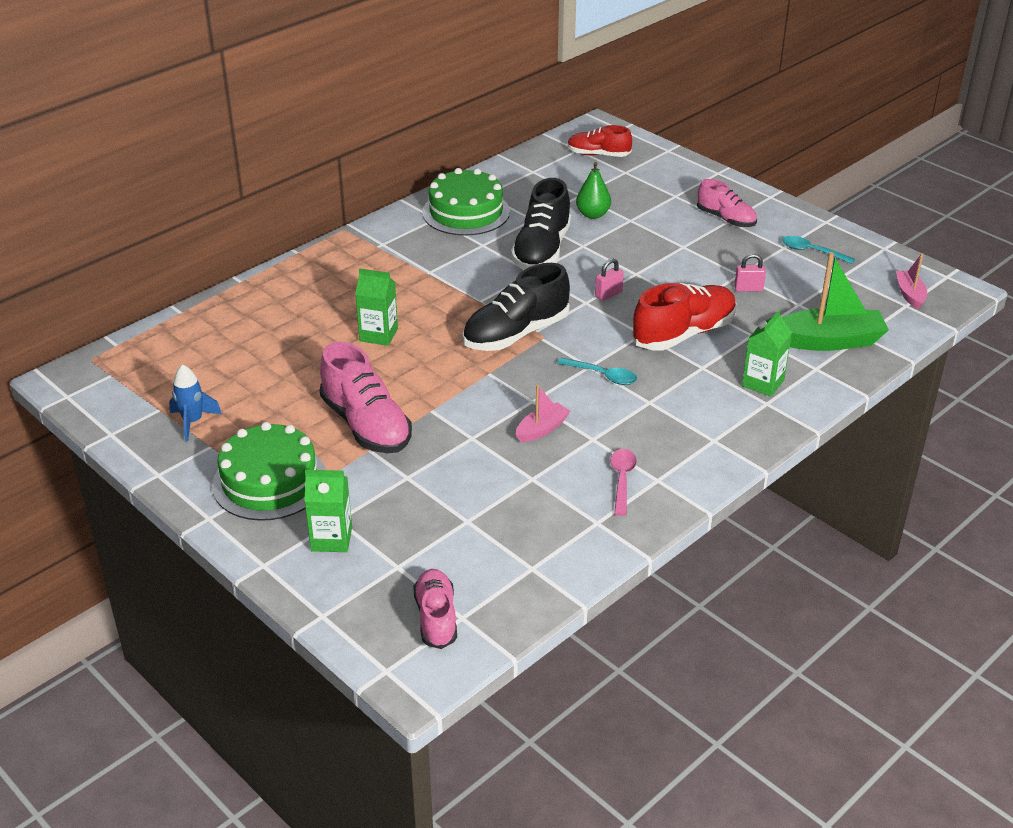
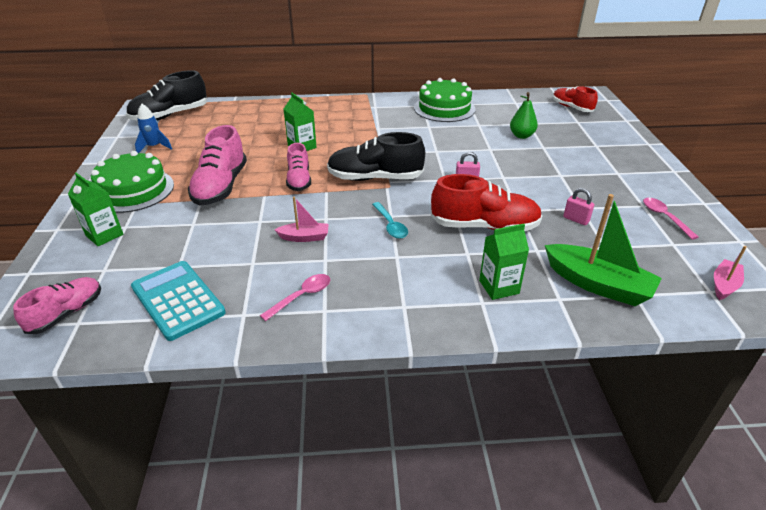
camera: 40 degrees right, 0 degrees up
black shoe [511,178,571,270] -> black shoe moved to [126,70,207,121]
pink shoe [697,179,757,227] -> pink shoe moved to [286,143,311,191]
turquoise spoon [782,236,855,264] -> pink spoon [643,198,698,240]
none -> turquoise calculator [131,261,226,341]

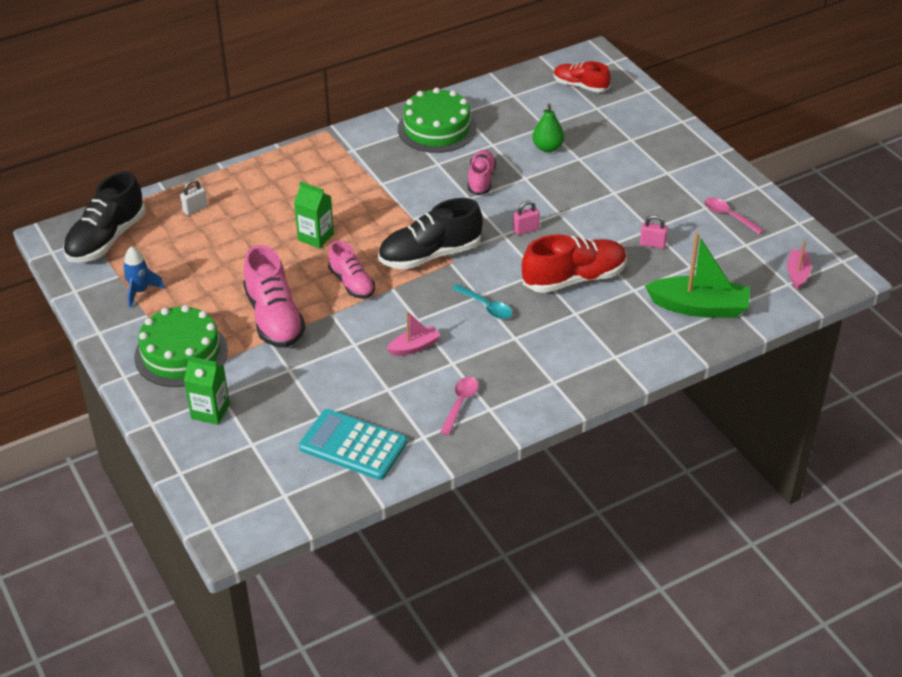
camera: 25 degrees left, 5 degrees up
pink shoe [13,277,101,334] -> pink shoe moved to [468,150,496,195]
green carton [479,224,529,300] -> none
none -> white padlock [180,179,208,215]

